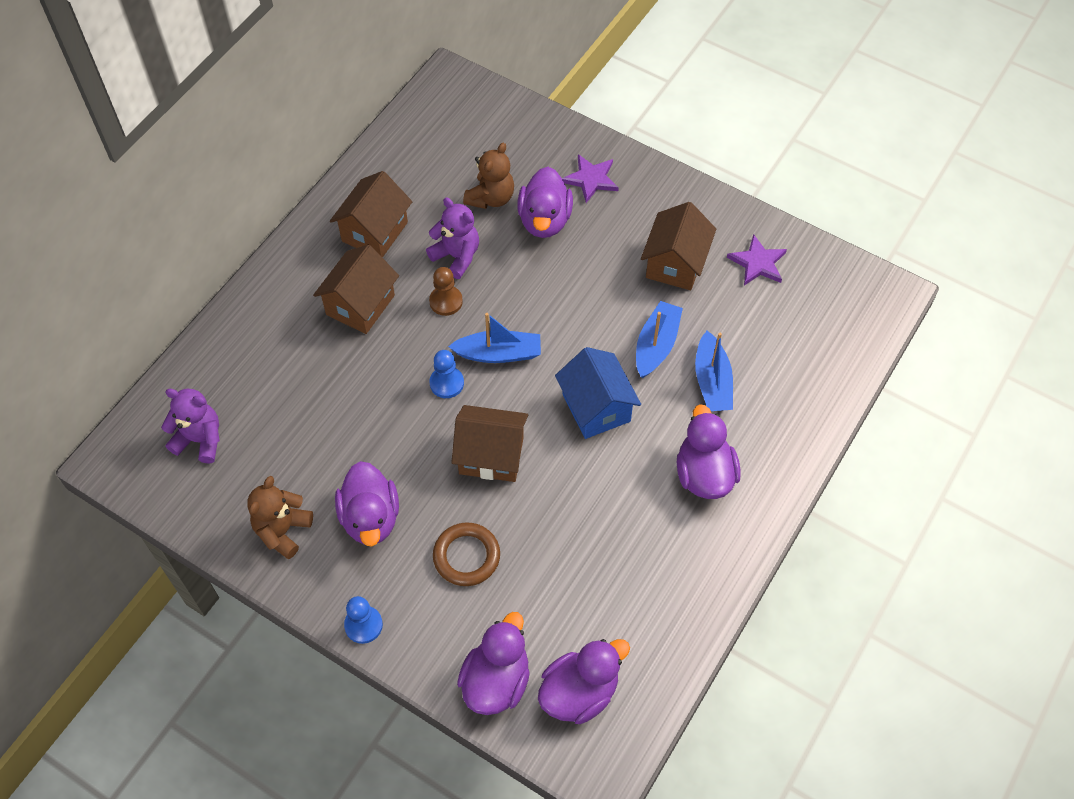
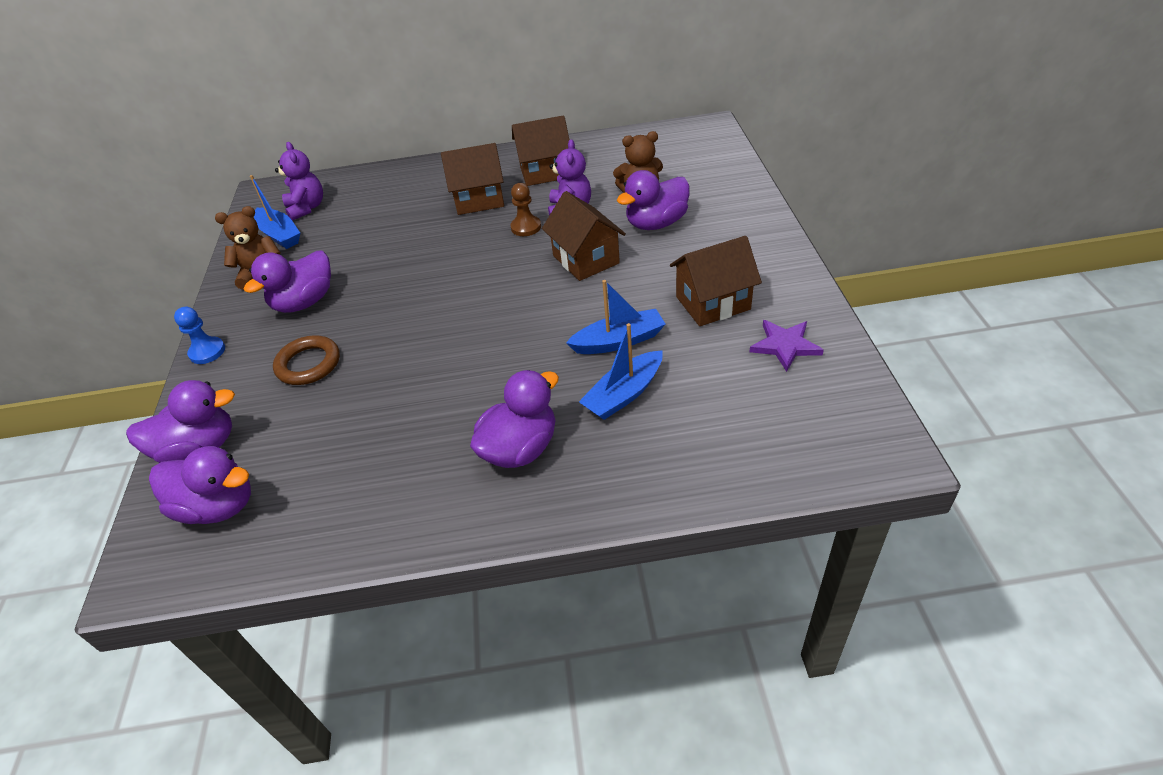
camera: 55 degrees right, 15 degrees down
blue pawn [429,350,464,398] -> none
blue boat [448,313,541,363] -> blue boat moved to [250,175,300,249]
brown house [451,405,528,482] -> brown house moved to [542,191,626,281]
blue house [555,347,641,439] -> none
purple star [562,154,619,203] -> none

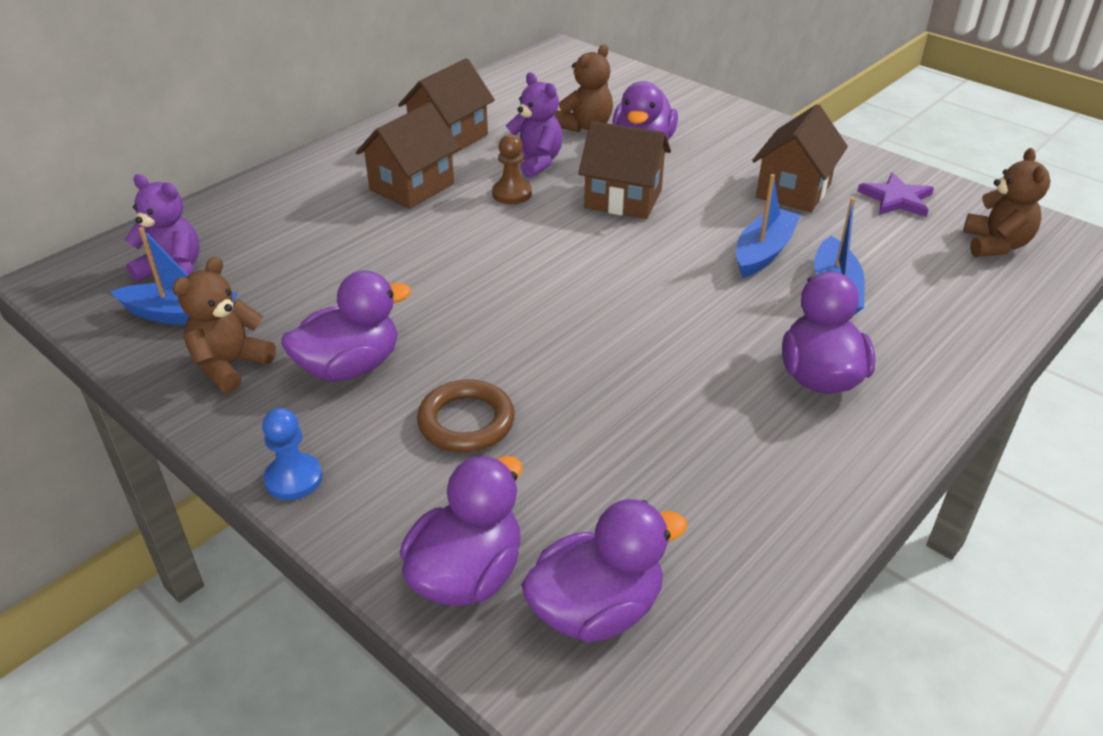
camera: 45 degrees left, 5 degrees down
purple duck [244,250,331,313] -> purple duck turned 120 degrees counterclockwise [281,270,411,382]
none -> brown teddy bear [963,148,1050,257]

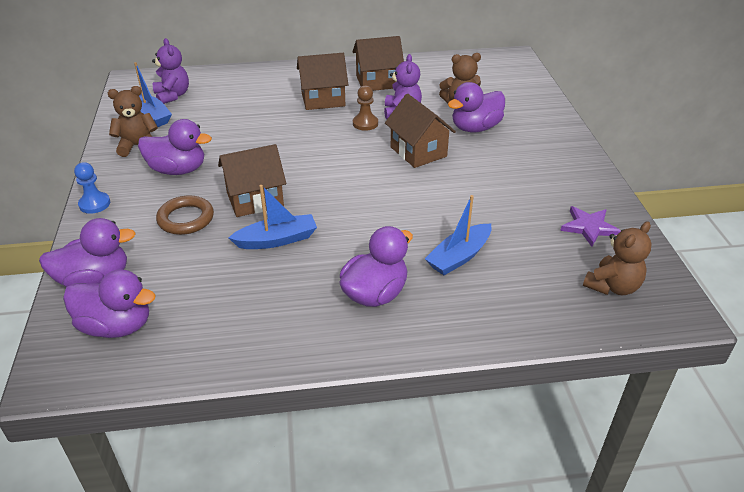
camera: 40 degrees right, 0 degrees up
blue boat [736,174,801,278] -> blue boat moved to [228,185,317,249]
brown house [752,104,848,212] -> brown house moved to [218,144,286,217]

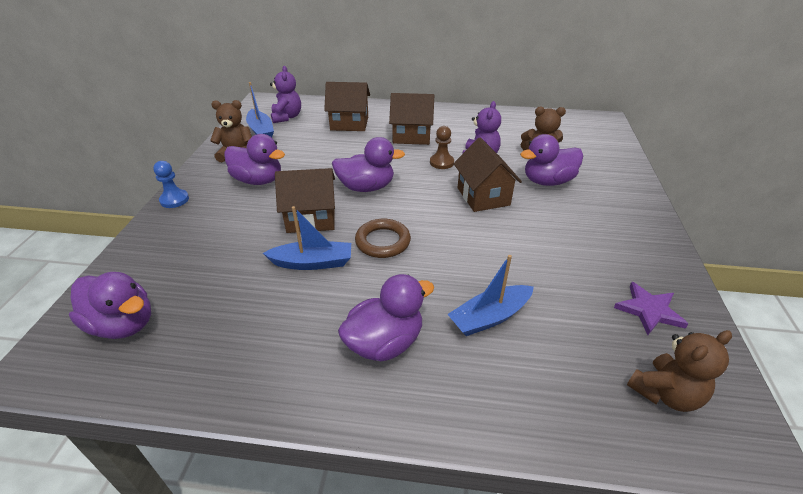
camera: 15 degrees right, 0 degrees up
purple duck [39,218,136,287] -> purple duck moved to [332,137,405,192]
brown ring [156,195,214,235] -> brown ring moved to [355,219,411,258]
brown house [353,36,404,91] -> brown house moved to [324,82,370,131]

